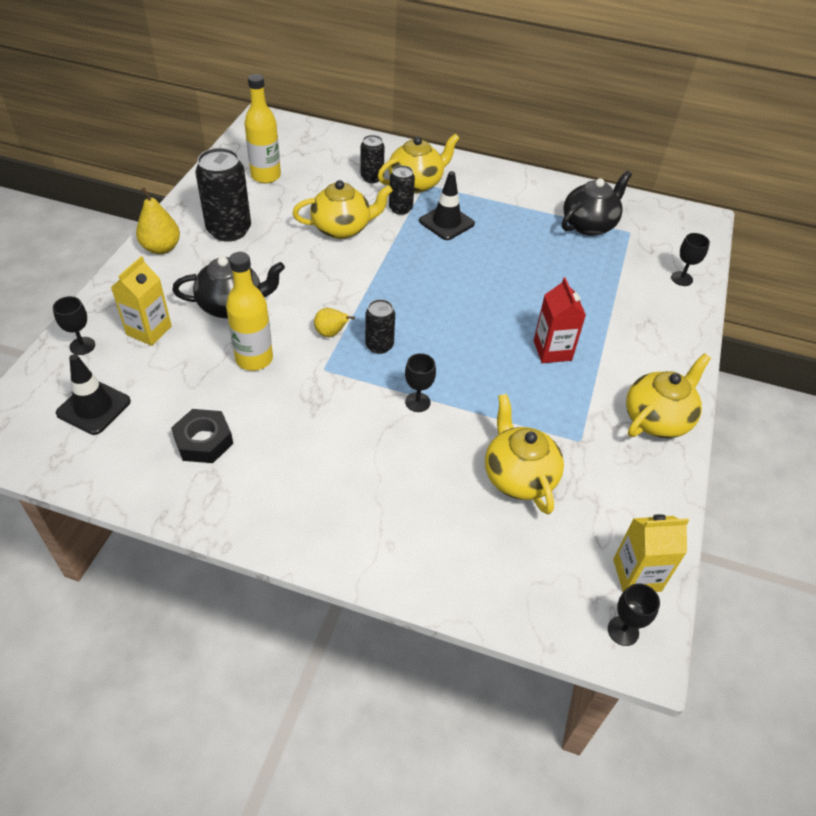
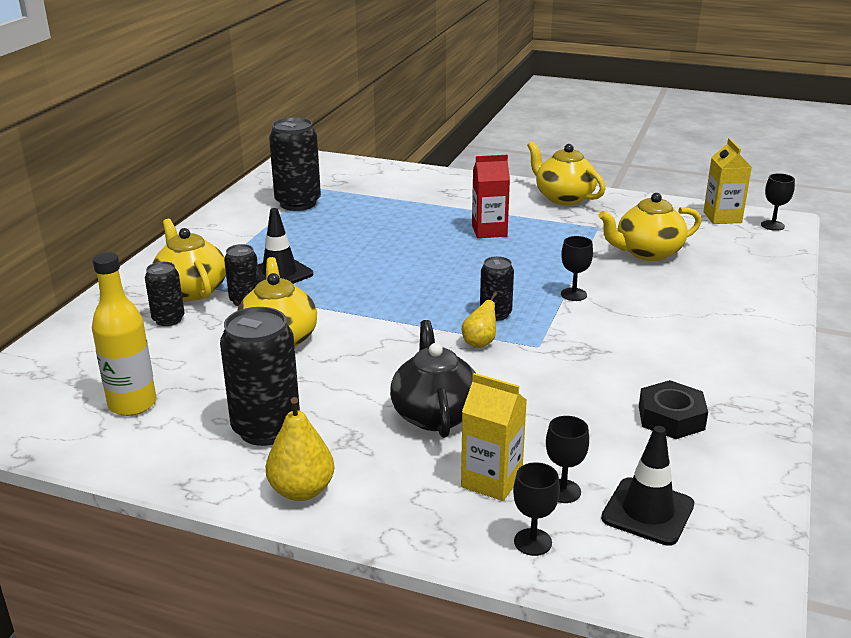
camera: 85 degrees left, 20 degrees down
yellow bottle [226,252,273,371] -> none
black teapot [562,171,632,236] -> black can [269,117,321,211]
black goblet [671,233,710,286] -> black goblet moved to [546,416,589,503]

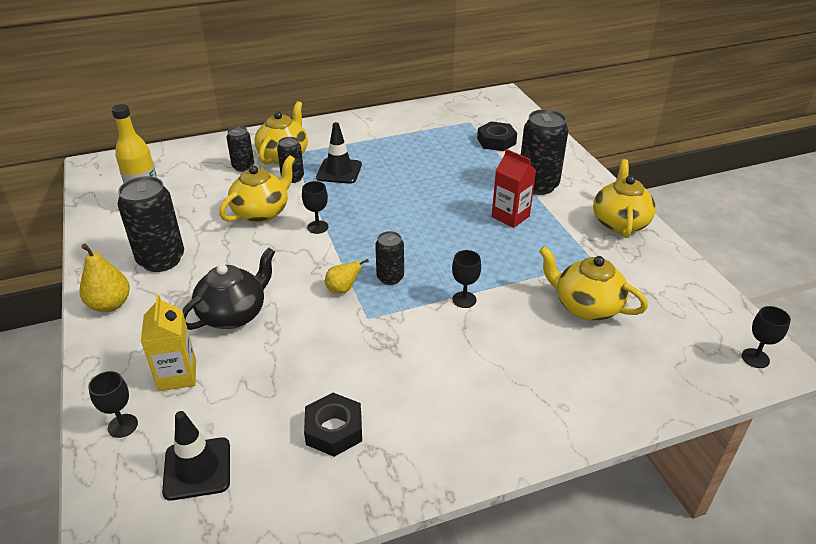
camera: 50 degrees right, 10 degrees up
black can [269,117,321,211] -> black can moved to [521,109,568,195]
black goblet [546,416,589,503] -> black goblet moved to [302,181,329,234]
yellow carton [703,138,752,224] -> none
none -> black nut [477,121,517,151]

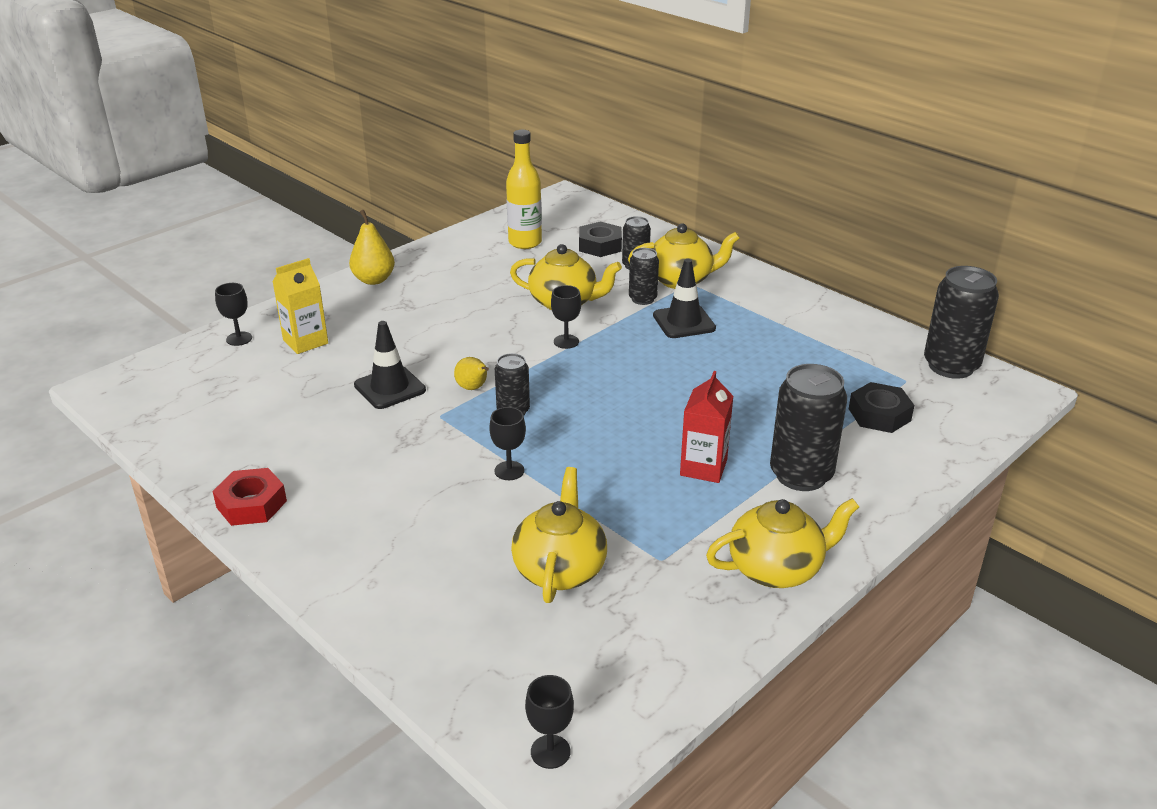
camera: 65 degrees right, 5 degrees down
black can [117,176,184,272] -> black can moved to [924,266,999,379]
black traffic cone [162,411,230,501] -> black traffic cone moved to [354,321,426,409]
black teapot [182,247,275,330] -> none
black nut [304,393,362,457] -> black nut moved to [579,221,622,257]
none -> red nut [212,468,287,526]

